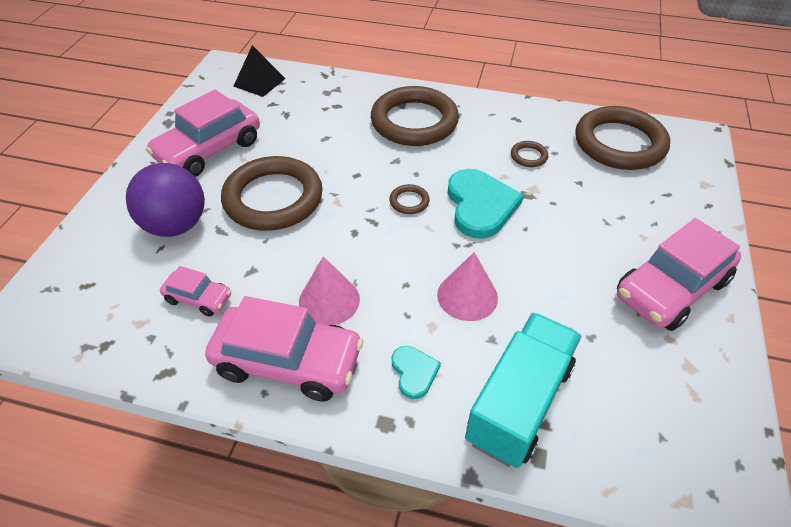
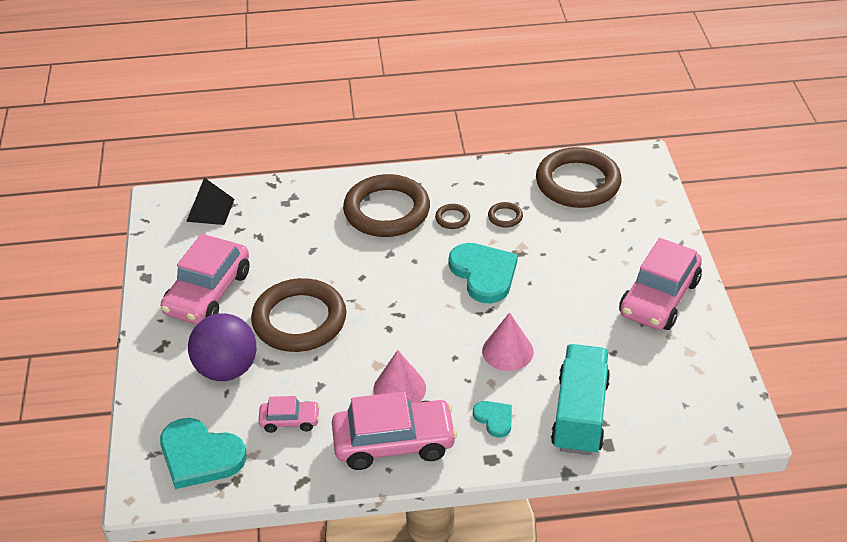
camera: 20 degrees left, 5 degrees down
brown ring [389,184,430,214] -> brown ring moved to [435,204,470,229]
none -> turquoise heart [160,418,246,489]

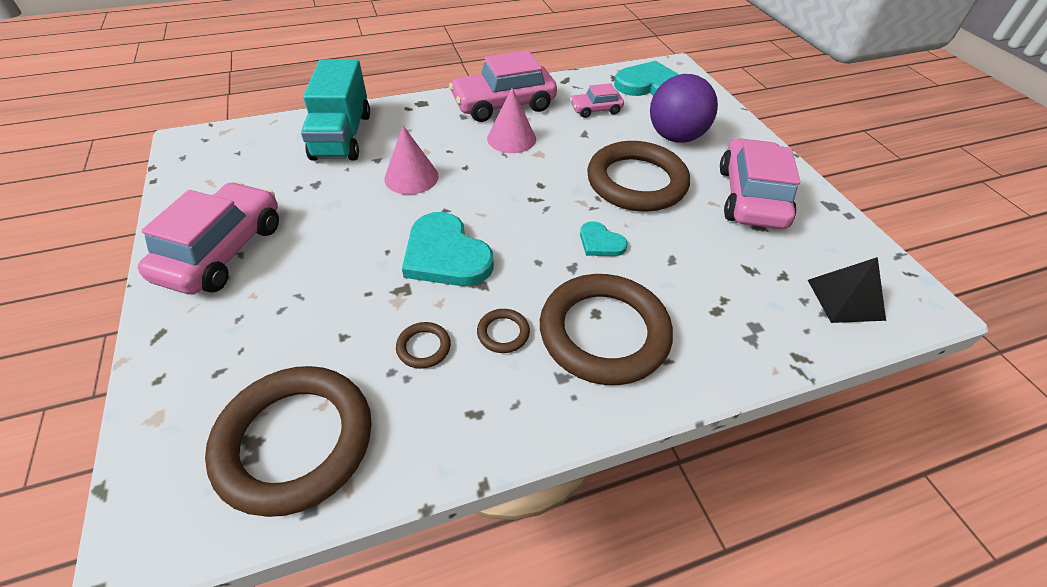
camera: 165 degrees right, 5 degrees up
turquoise heart [473,401,512,438] -> turquoise heart moved to [580,221,627,256]

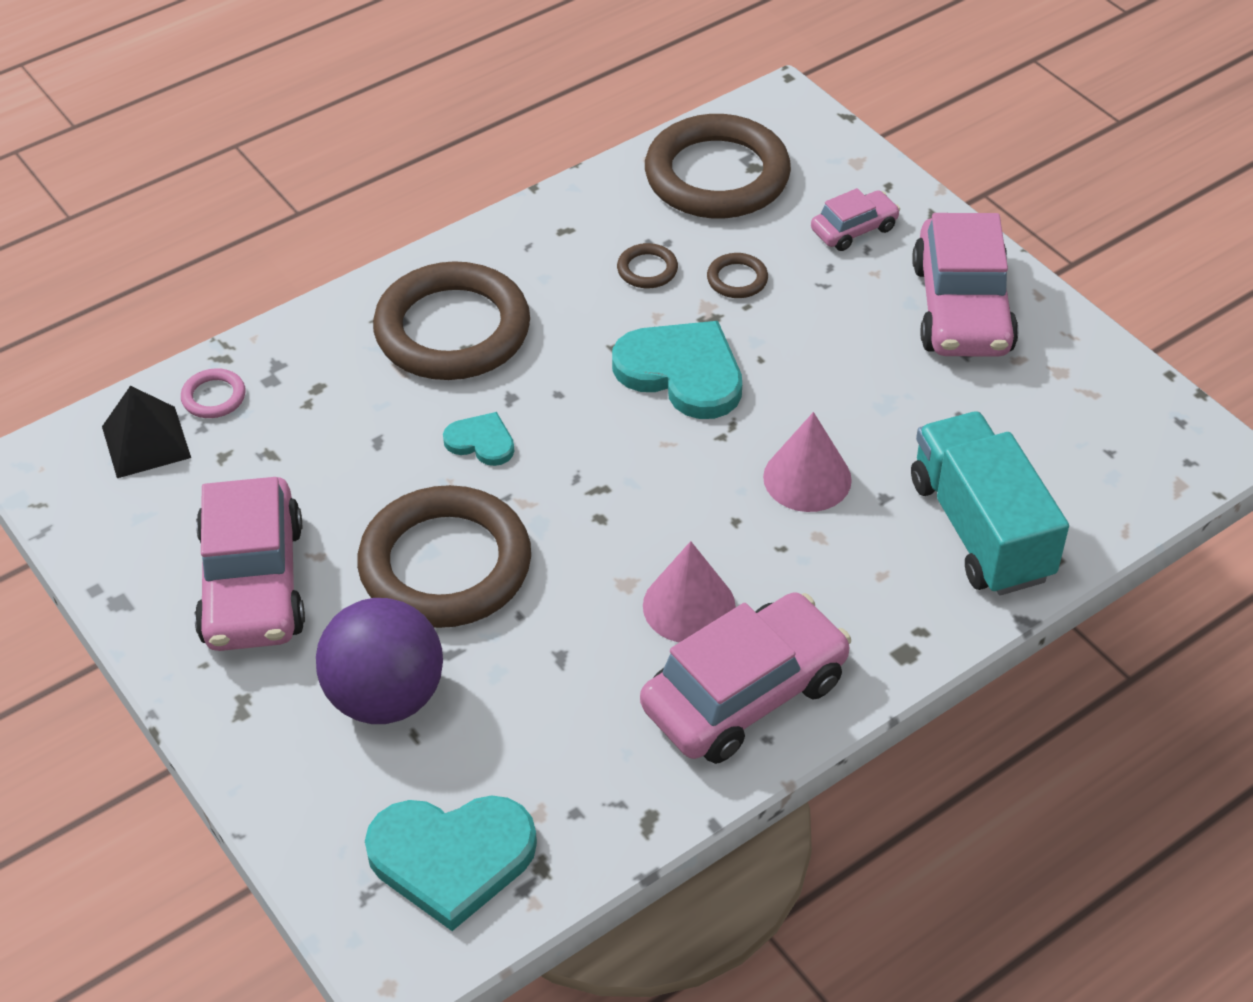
camera: 165 degrees right, 0 degrees up
brown ring [477,309,530,353] -> brown ring moved to [707,253,768,298]
pink car [570,83,624,118] -> pink car moved to [811,188,900,251]
none -> pink ring [181,368,246,418]

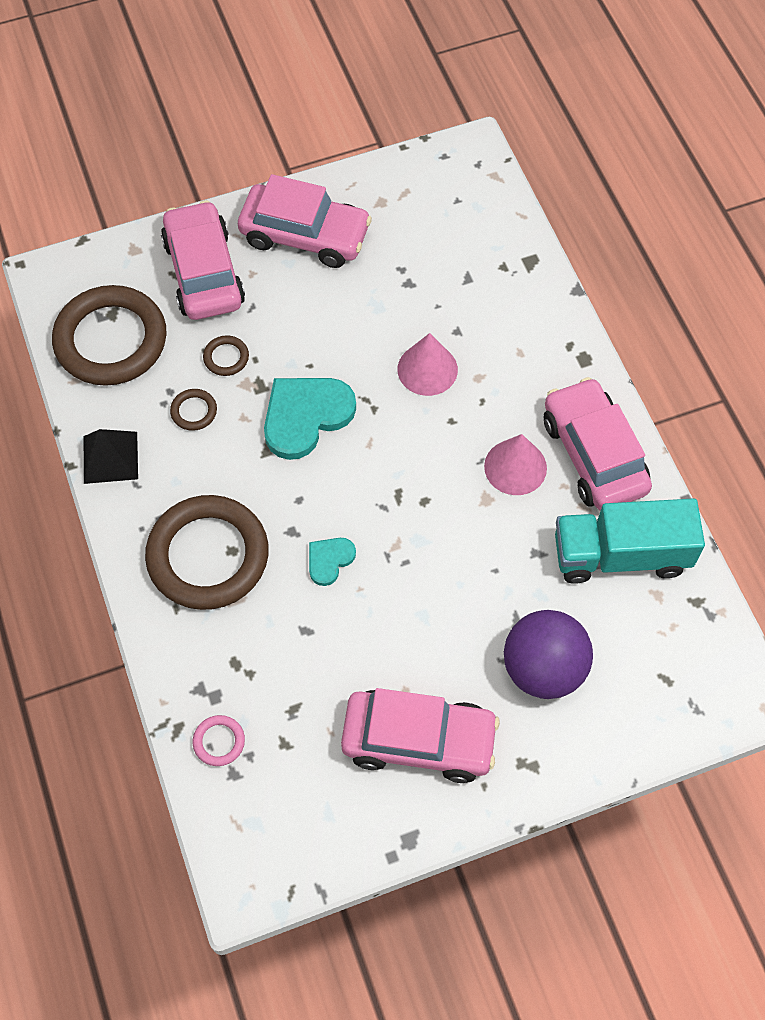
camera: 75 degrees left, 15 degrees up
black pyramid [102,386,191,478] -> black pyramid moved to [84,429,138,484]
brown ring [357,485,531,628] -> none
turquoise heart [365,795,537,931] -> none
pink car [811,188,900,251] -> pink car [161,200,245,320], size x1.97
turquoise truck [911,412,1069,595] -> turquoise truck moved to [555,498,705,584]

